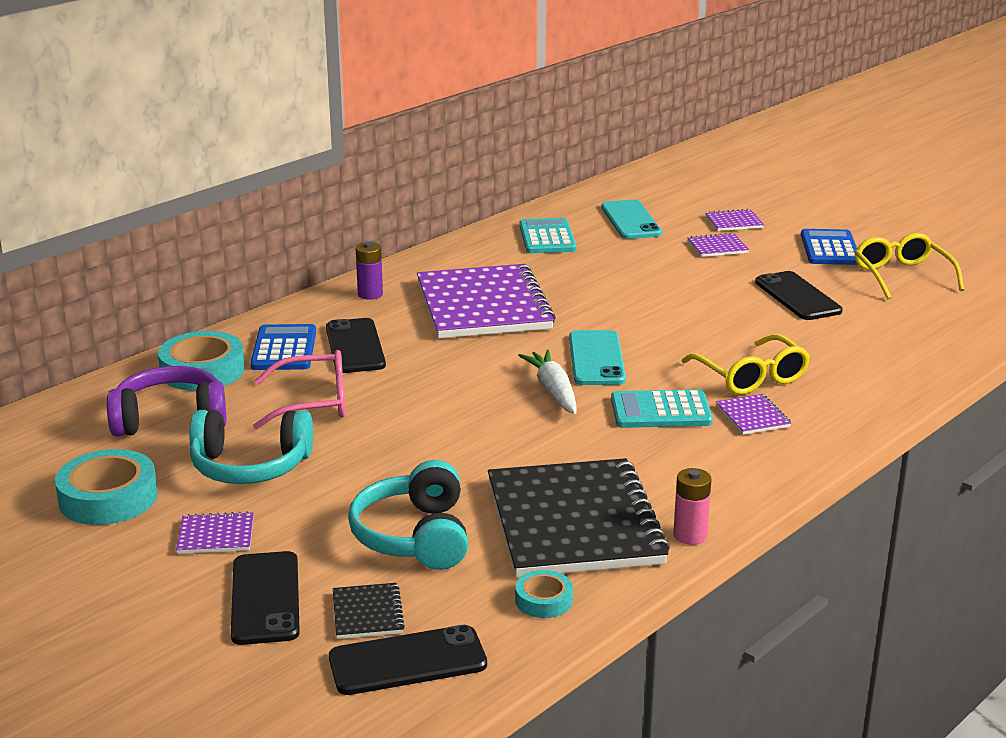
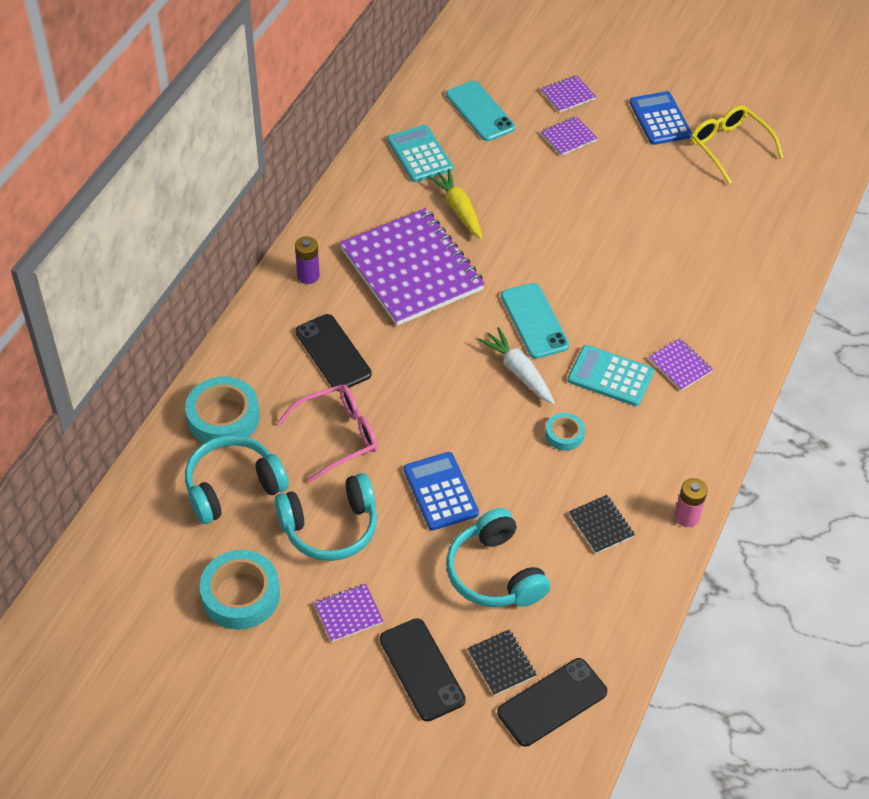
camera: 20 degrees left, 25 degrees up
purple headphones [107,366,227,437] -> turquoise headphones [185,435,289,524]
blue calculator [251,324,316,370] -> blue calculator moved to [404,452,479,530]
black notebook [488,458,670,577] -> black notebook [569,495,635,554], size x0.40
turquoise tape [515,570,573,618] -> turquoise tape moved to [545,413,585,451]
turquoise calculator [611,389,713,428] -> turquoise calculator turned 45 degrees clockwise [568,345,654,406]
yellow glasses [682,334,810,395] -> none
black phone [755,271,843,320] -> none
none -> yellow carrot [427,169,482,239]

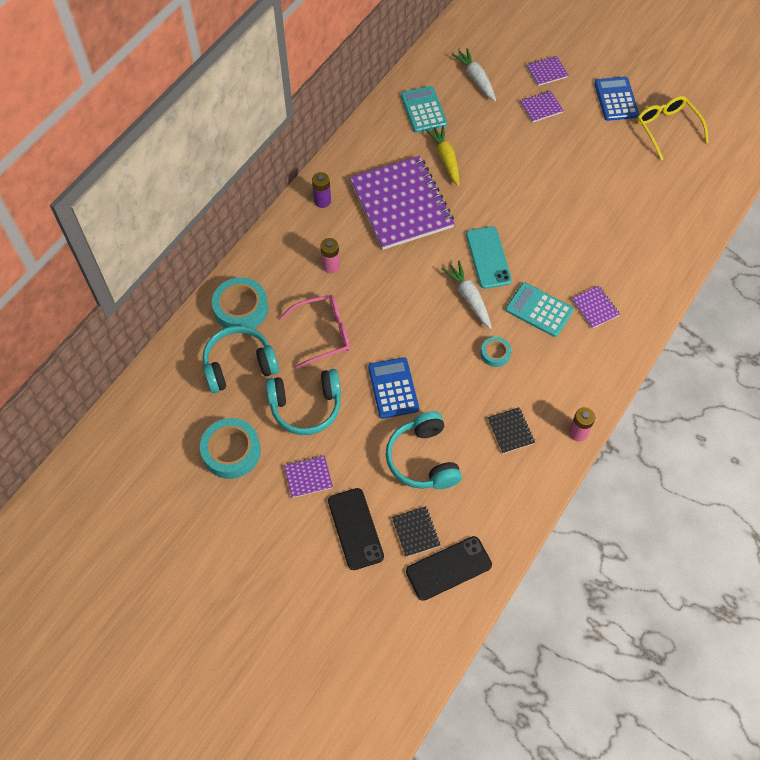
camera: 10 degrees right, 10 degrees up
black phone [295,314,372,391] -> pink battery [320,238,340,273]
turquoise phone [446,81,515,141] -> white carrot [452,48,496,101]

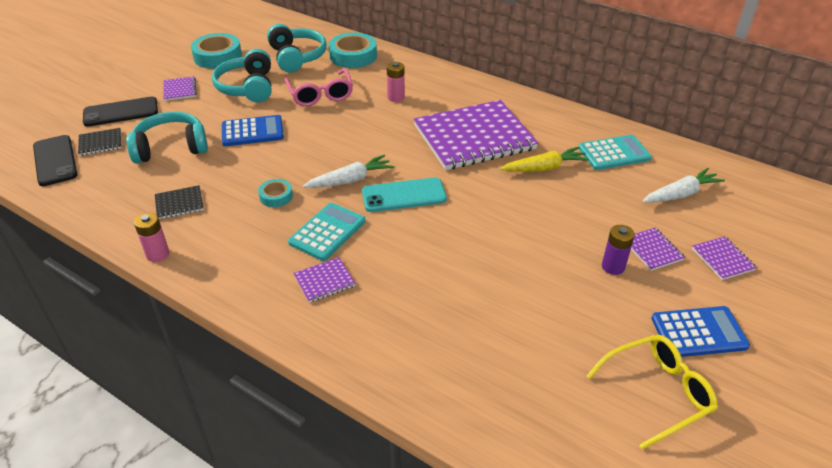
camera: 90 degrees right, 20 degrees down
purple battery [312,172,331,208] -> purple battery moved to [602,225,635,275]

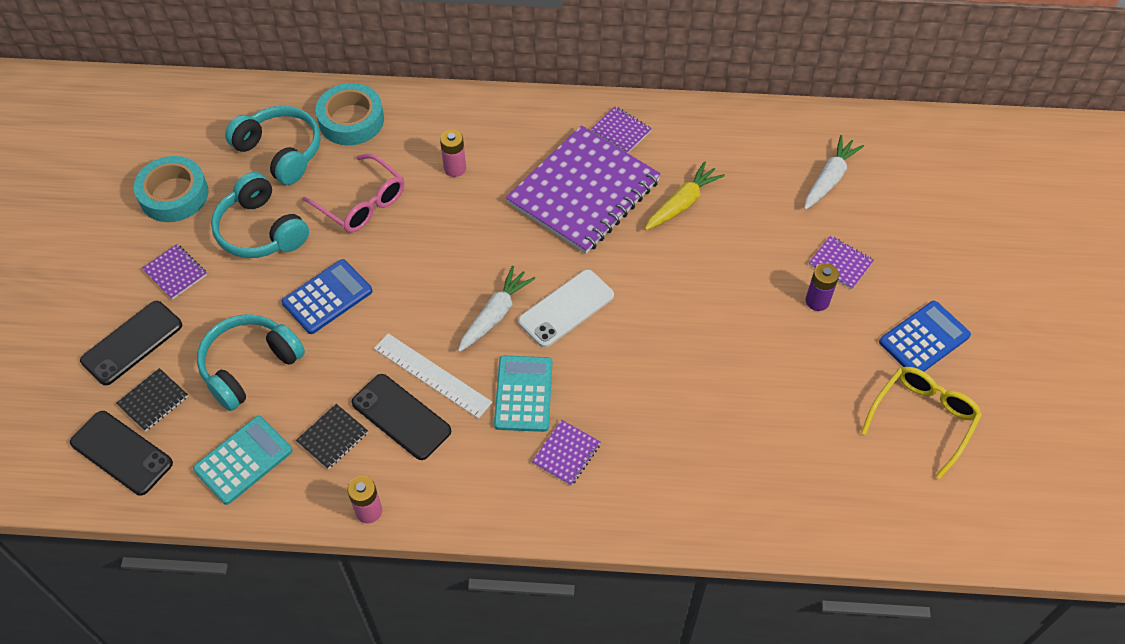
camera: 30 degrees left, 15 degrees up
turquoise tape [258,179,293,207] -> white ruler [374,333,493,419]
turquoise phone [362,178,447,212] -> white phone [518,269,614,347]
turquoise calculator [579,135,652,170] -> turquoise calculator moved to [193,416,292,505]
purple notebook [692,236,757,280] -> purple notebook moved to [591,106,652,153]
none -> black phone [352,374,451,460]

